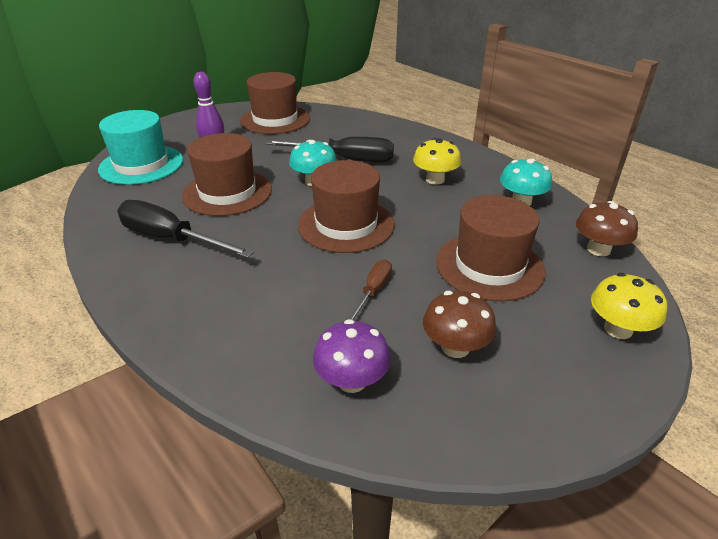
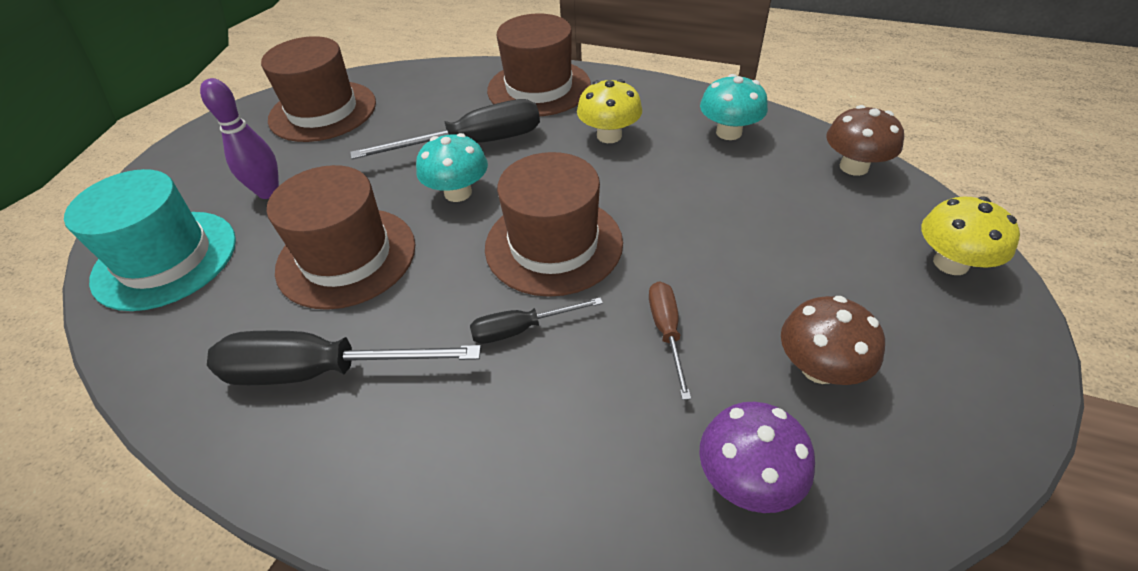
camera: 25 degrees left, 10 degrees up
brown hat [436,195,546,301] -> brown hat moved to [487,14,591,116]
none -> black screwdriver [470,297,603,344]

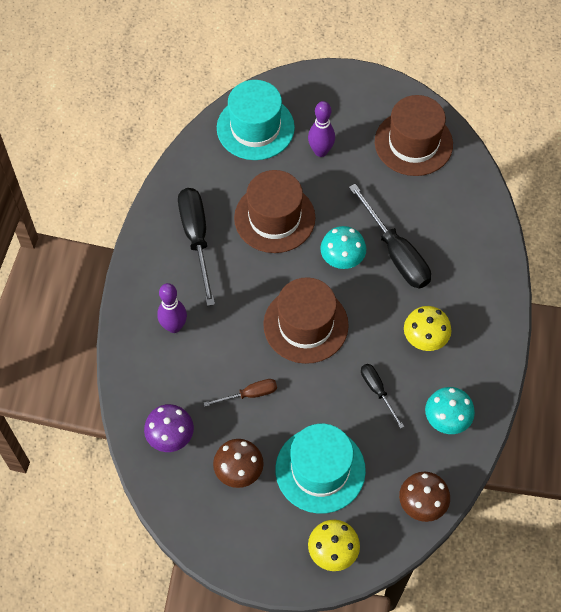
camera: 75 degrees right, 15 degrees up
black screwdriver [470,297,603,344] -> black screwdriver moved to [361,364,404,429]
brown hat [487,14,591,116] -> none
none -> purple bowling pin [157,283,187,333]
none -> turquoise hat [275,424,366,514]

